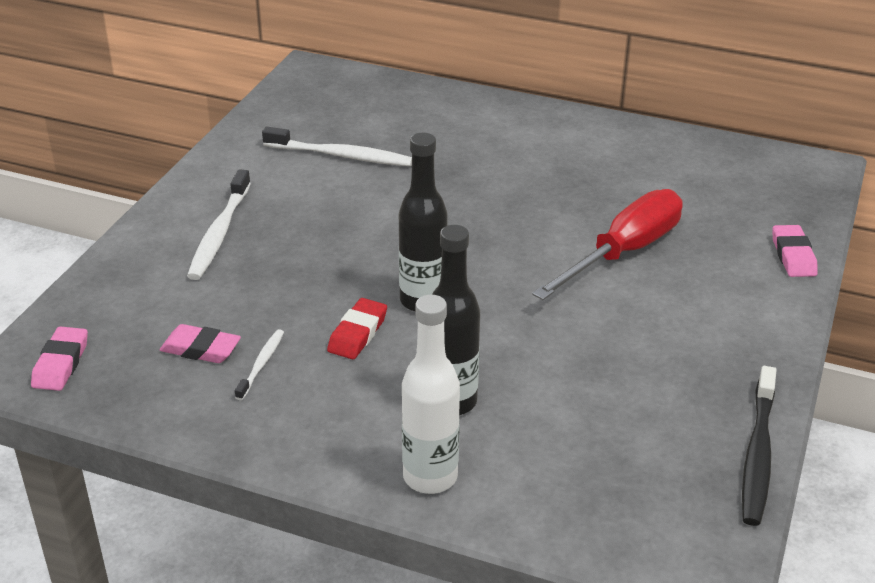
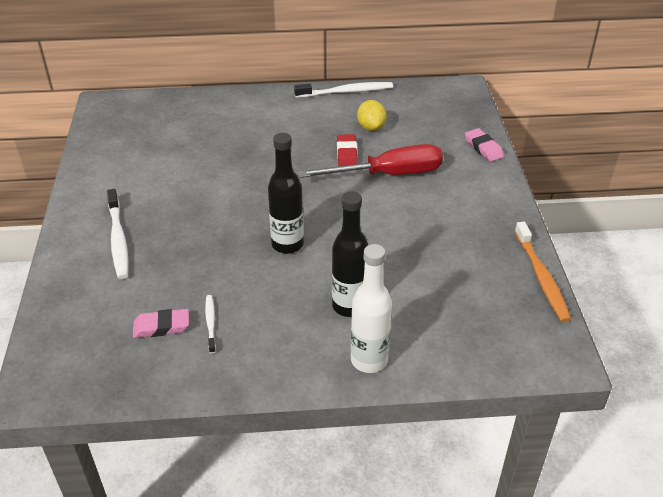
camera: 25 degrees left, 5 degrees up
pink eraser [31,326,88,391] -> none
white toothbrush [262,127,412,166] -> white toothbrush moved to [294,82,393,98]
red eraser [327,298,387,359] -> red eraser moved to [337,134,358,166]
red screwdriver [532,189,683,300] -> red screwdriver turned 60 degrees clockwise [298,144,443,178]
black toothbrush [742,366,777,526] -> orange toothbrush [515,222,571,322]
none -> yellow lemon [357,100,386,131]

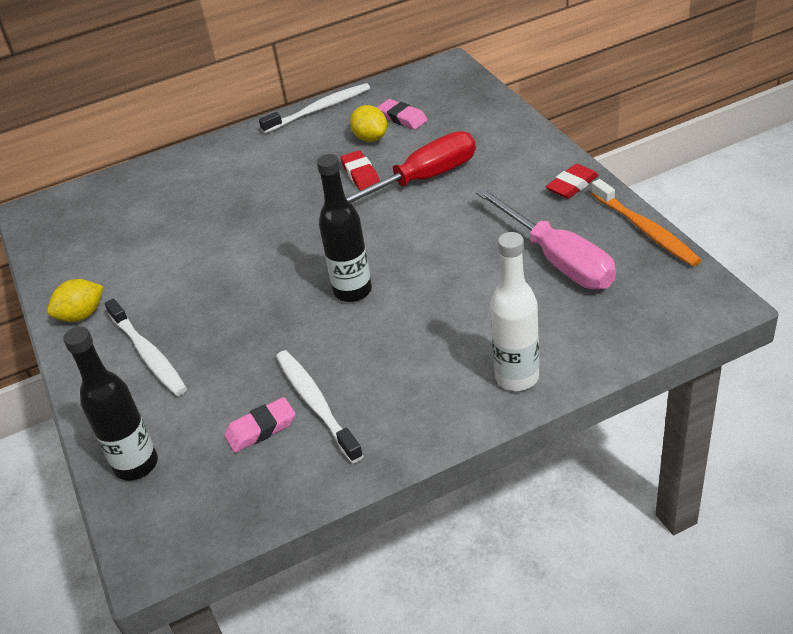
camera: 15 degrees left, 0 degrees up
white toothbrush [205,295,216,354] -> white toothbrush [276,350,363,463], size x1.82
black bottle [332,191,368,317] -> black bottle moved to [63,326,158,481]
pink eraser [465,128,504,162] -> pink eraser moved to [377,99,428,129]
none -> yellow lemon [47,279,104,322]
none -> pink screwdriver [476,188,616,290]
none -> red eraser [546,164,599,199]

